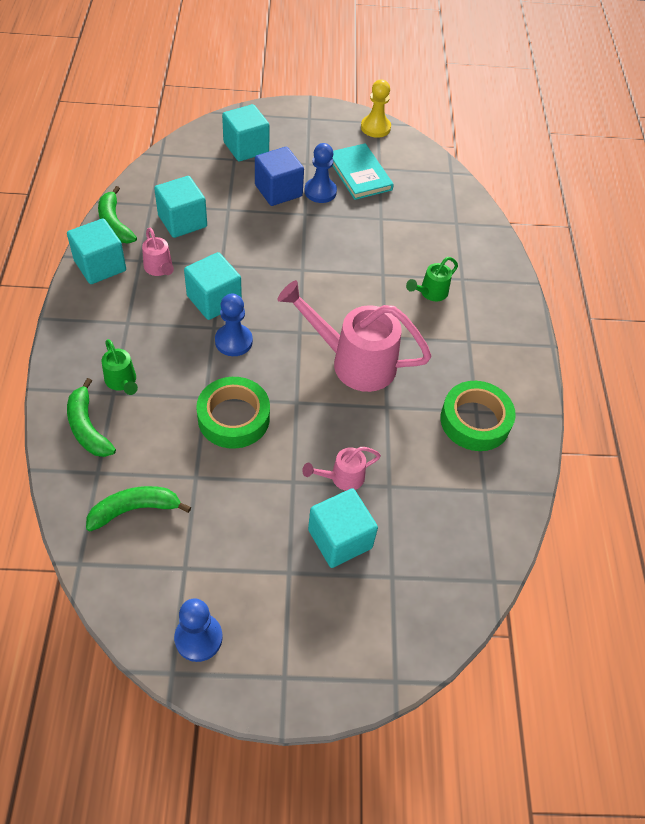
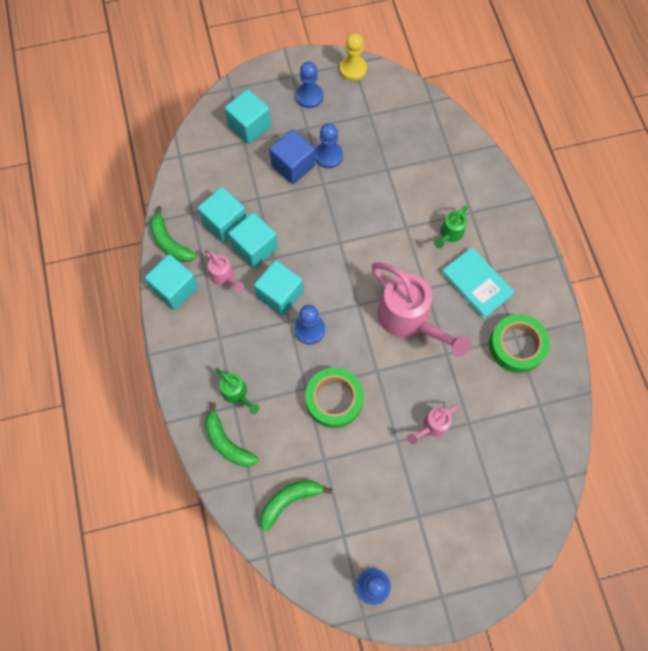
camera: 10 degrees left, 15 degrees up
pink watering can [277,280,432,392] -> pink watering can turned 135 degrees counterclockwise [372,262,471,357]
turquoise cube [308,488,378,568] -> turquoise cube moved to [229,212,278,268]
turquoise book [333,143,394,200] -> turquoise book moved to [441,247,515,319]
none -> blue pawn [296,62,323,108]

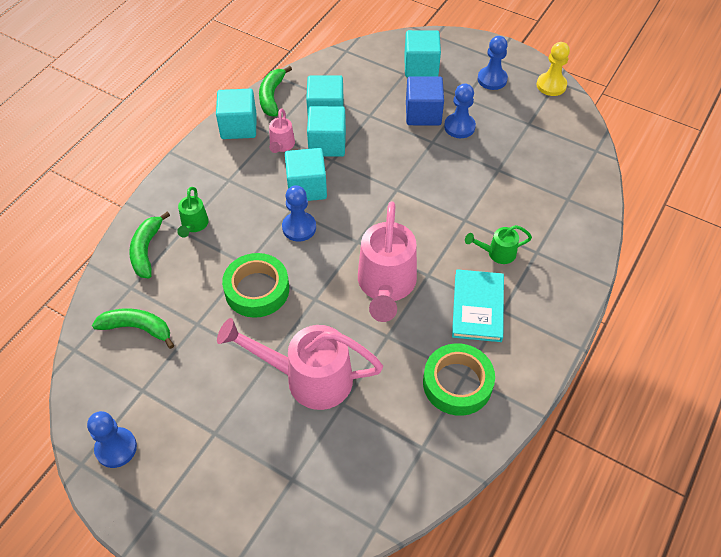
camera: 45 degrees right, 15 degrees down
pink watering can [407,405,459,445] -> pink watering can [217,318,383,410], size x2.08

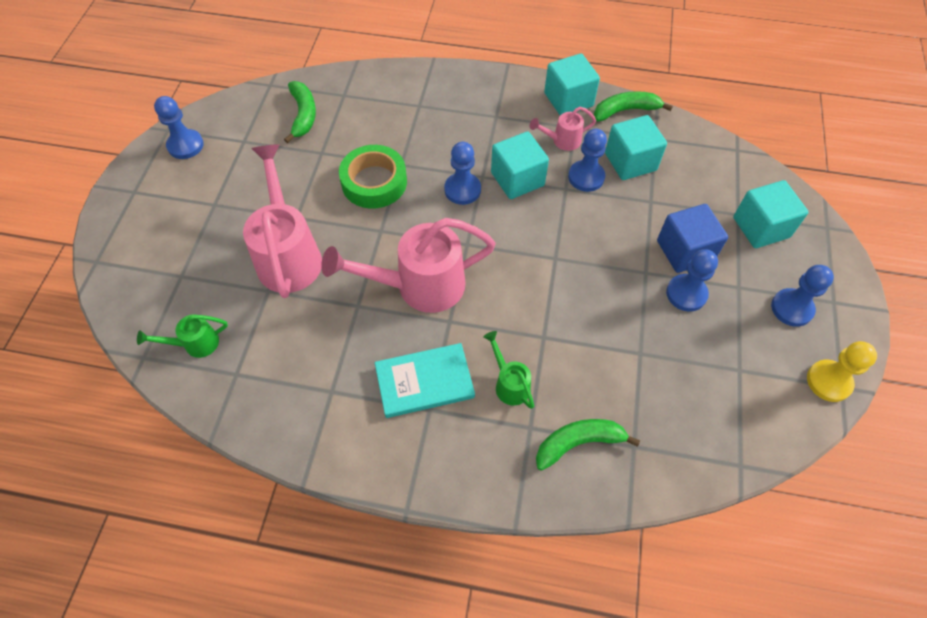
camera: 70 degrees right, 5 degrees up
green banana [129,212,170,278] -> green banana moved to [536,419,640,471]
green watering can [177,187,209,238] -> green watering can moved to [137,314,228,358]
turquoise cube [307,106,346,157] -> blue pawn [568,129,607,192]
green tape [423,343,495,416] -> none

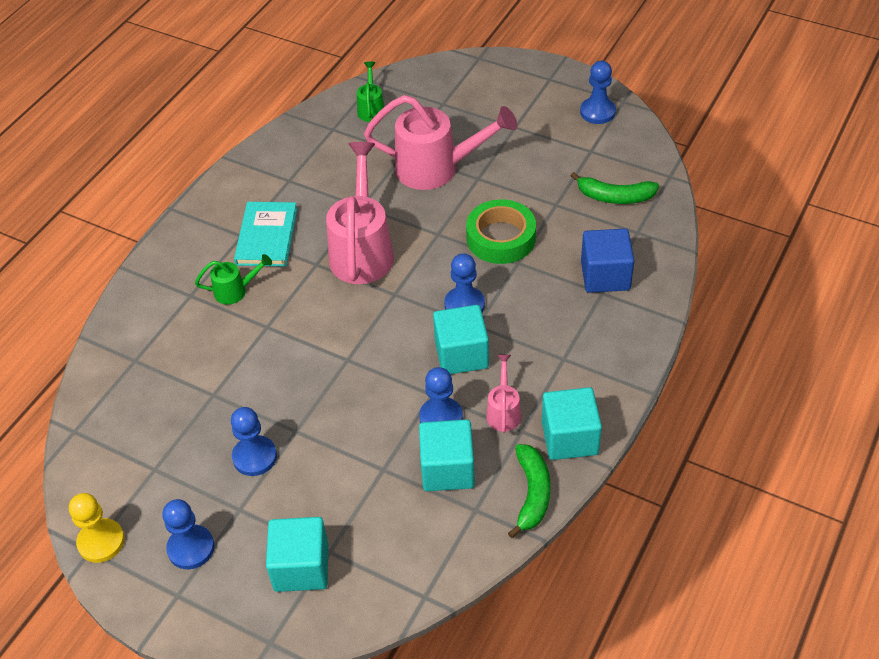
camera: 110 degrees right, 10 degrees down
green banana [536,419,640,471] -> none
blue cube [657,204,728,273] -> blue cube moved to [581,229,634,293]

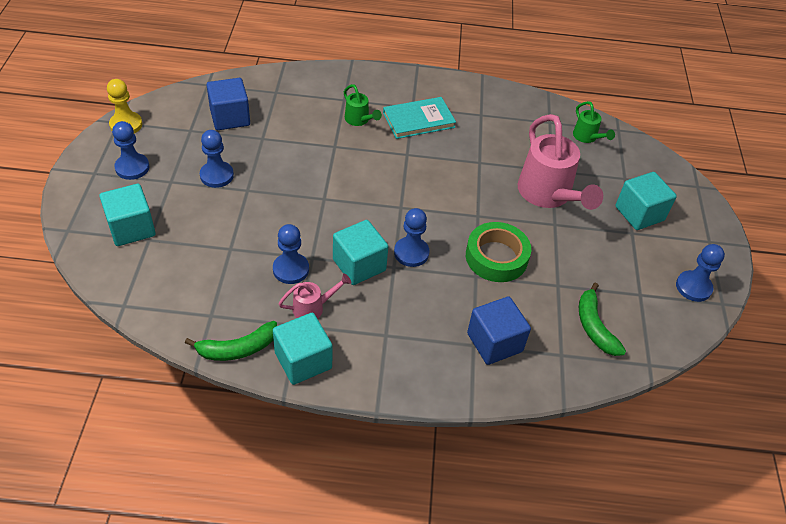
camera: 60 degrees right, 0 degrees up
pink watering can [326,142,394,284] -> none
green watering can [357,62,384,122] -> green watering can turned 90 degrees clockwise [573,101,615,143]
turquoise cube [419,419,475,491] -> turquoise cube moved to [615,172,677,230]
none -> blue cube [206,78,250,130]

